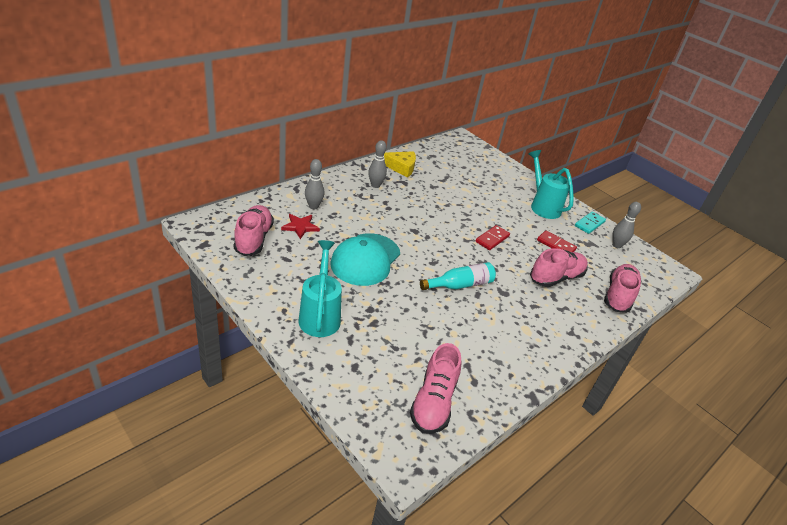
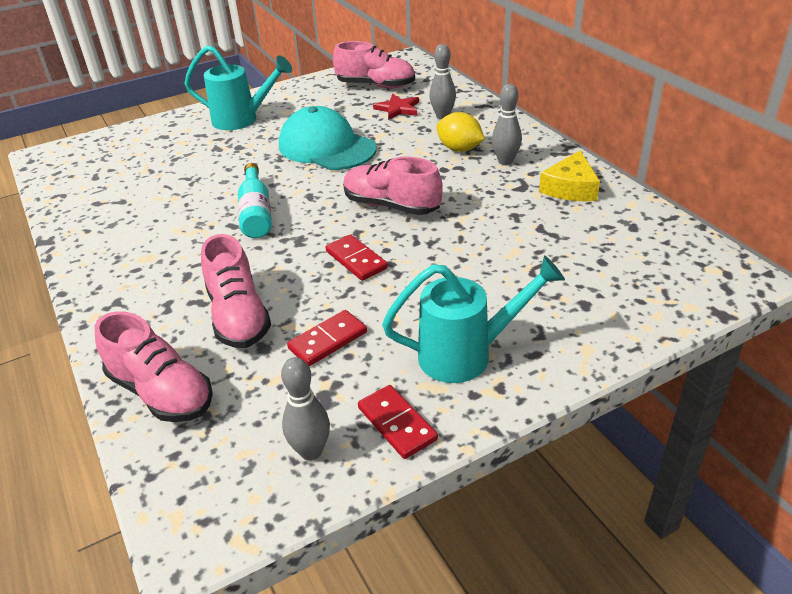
camera: 110 degrees right, 0 degrees up
pink shoe [410,343,461,434] -> pink shoe moved to [343,156,443,215]
turquoise domino [575,212,606,234] -> red domino [358,385,438,459]
none -> yellow lemon [437,112,485,152]

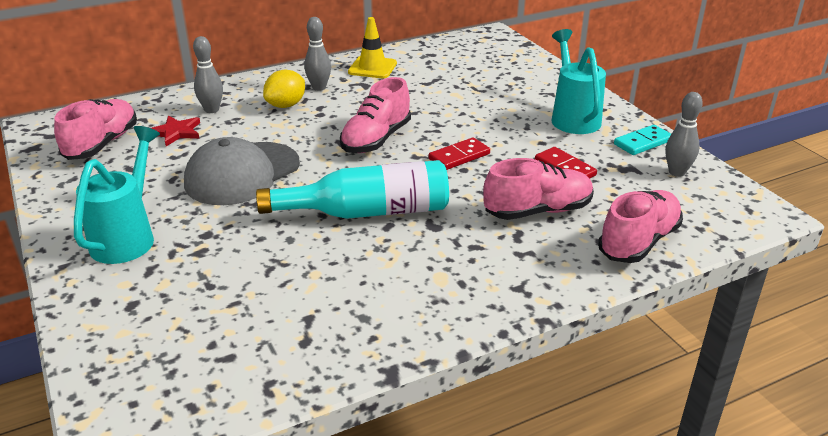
camera: 90 degrees left, 5 degrees down
turquoise bottle [238,163,272,238] -> turquoise bottle [256,160,449,219], size x1.51
turquoise cap [279,106,377,170] -> grey cap [184,137,300,205]
red domino [358,385,438,459] -> turquoise domino [614,125,671,155]
yellow cheese [539,150,600,201] -> yellow traffic cone [348,17,397,78]

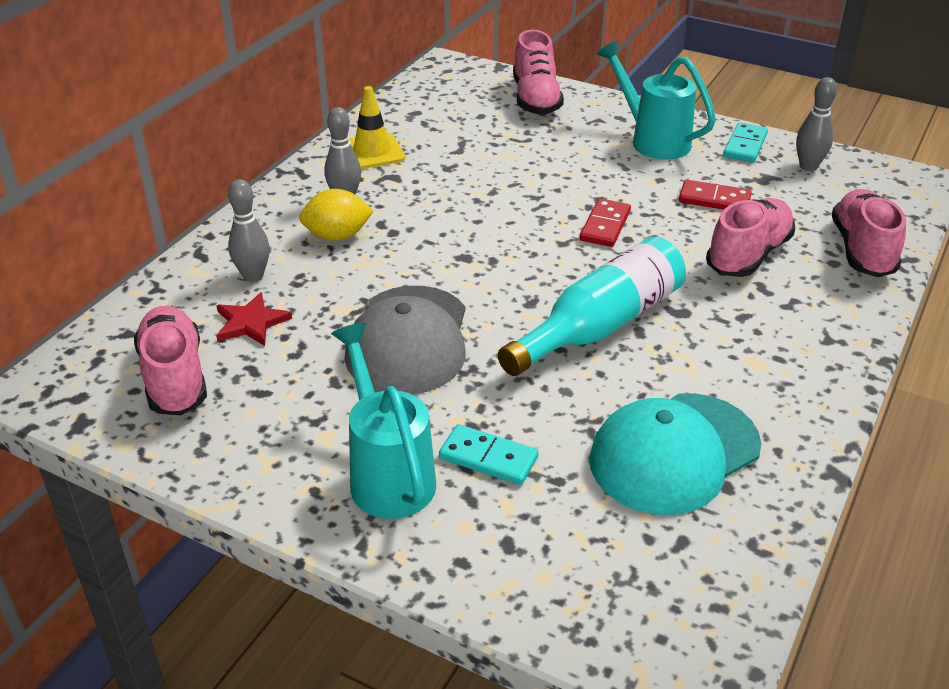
camera: 35 degrees left, 5 degrees up
yellow lemon [263,70,305,108] -> yellow lemon turned 75 degrees clockwise [299,189,374,241]
pink shoe [340,77,411,153] -> pink shoe moved to [513,29,564,115]
none -> turquoise domino [439,424,538,485]
none -> turquoise cap [589,393,761,515]

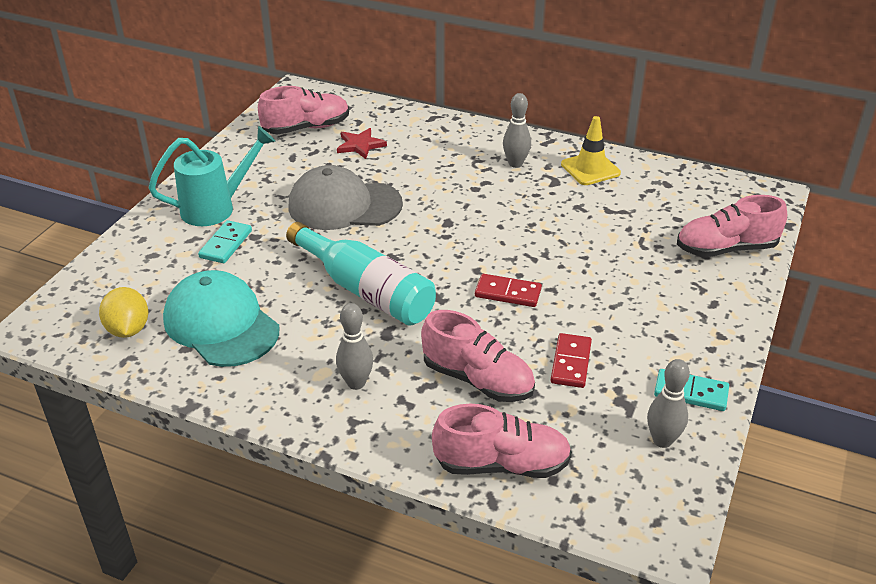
camera: 85 degrees right, 0 degrees up
grey bowling pin [228,179,270,282] -> grey bowling pin moved to [336,303,373,390]
yellow lemon [299,189,374,241] -> yellow lemon moved to [99,287,148,338]
turquoise watering can [596,40,716,160] -> none

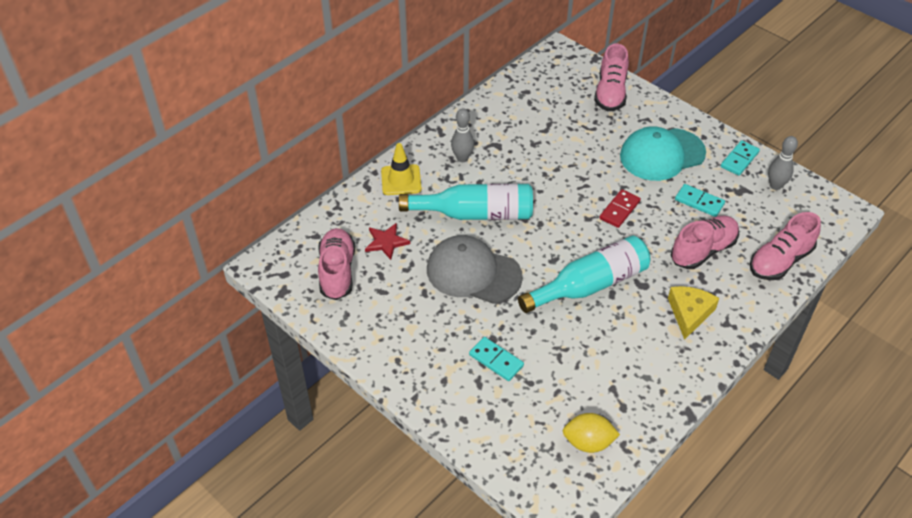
camera: 70 degrees left, 10 degrees up
turquoise watering can [149,126,276,226] -> none
turquoise cap [163,270,279,367] -> turquoise cap moved to [620,126,706,181]
grey cap [288,165,403,230] -> grey cap turned 90 degrees clockwise [427,235,523,304]
grey bowling pin [336,303,373,390] -> yellow cheese [668,286,719,340]
pink shoe [432,404,572,478] -> pink shoe turned 150 degrees counterclockwise [750,212,821,280]
red domino [550,333,592,388] -> turquoise domino [675,184,725,217]
yellow traffic cone [561,116,621,185] -> yellow traffic cone moved to [381,143,421,195]
none -> turquoise bottle [399,184,533,220]

